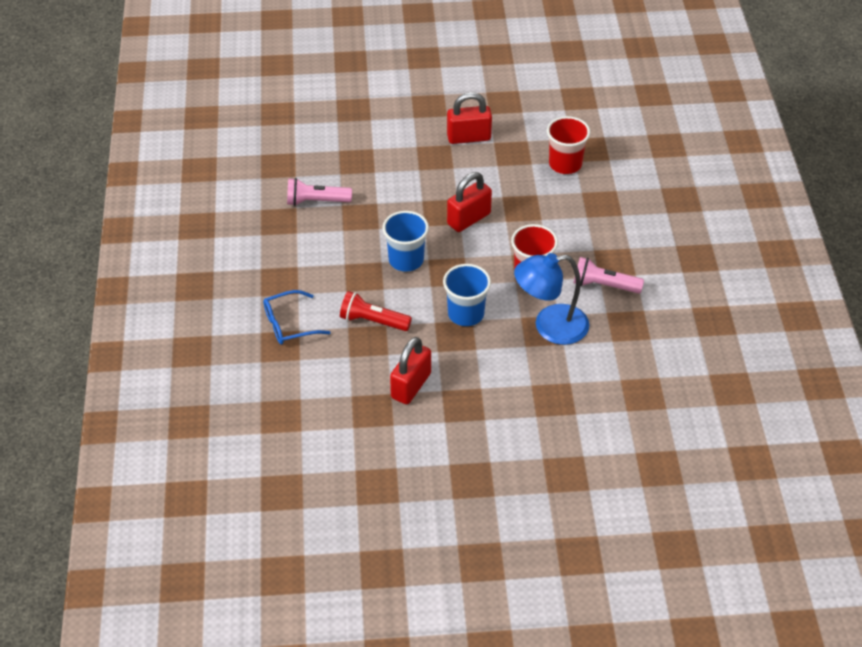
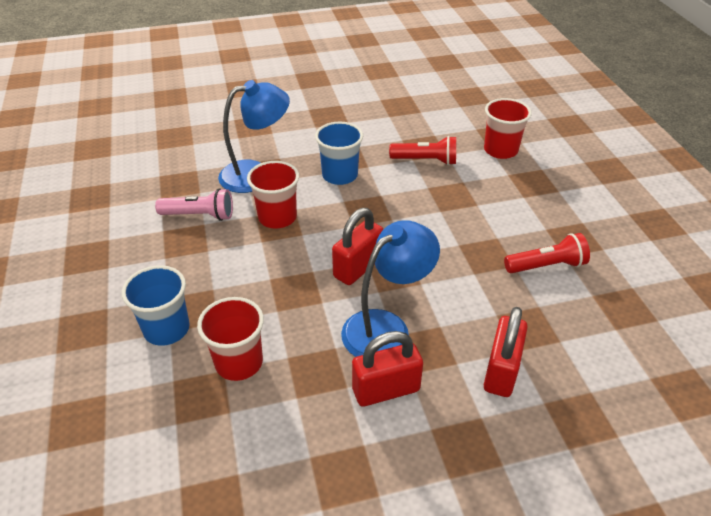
camera: 170 degrees right, 5 degrees down
blue glasses [263,290,331,345] -> red cup [484,98,532,159]
pink flashlight [287,178,352,206] -> red flashlight [504,233,590,273]
blue cup [382,211,429,272] -> blue cup moved to [122,265,190,346]
red padlock [390,337,431,404] -> red padlock moved to [484,307,528,397]
none -> blue lamp [341,220,440,357]

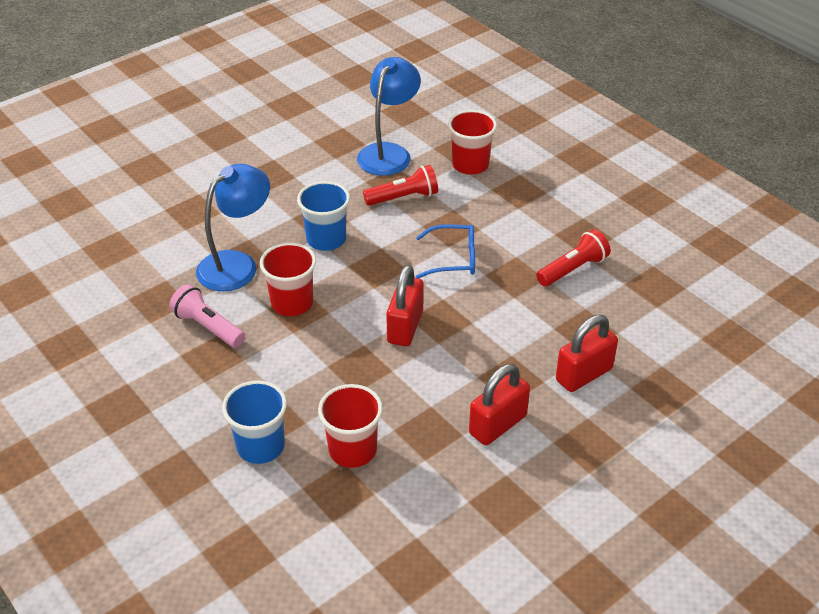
camera: 25 degrees left, 0 degrees up
pink flashlight [155,188,233,221] -> pink flashlight turned 120 degrees counterclockwise [169,284,245,348]
blue lamp [341,220,440,357] -> blue lamp moved to [357,57,421,176]
red padlock [484,307,528,397] -> red padlock turned 60 degrees clockwise [556,315,618,392]
none -> blue glasses [416,224,475,279]

